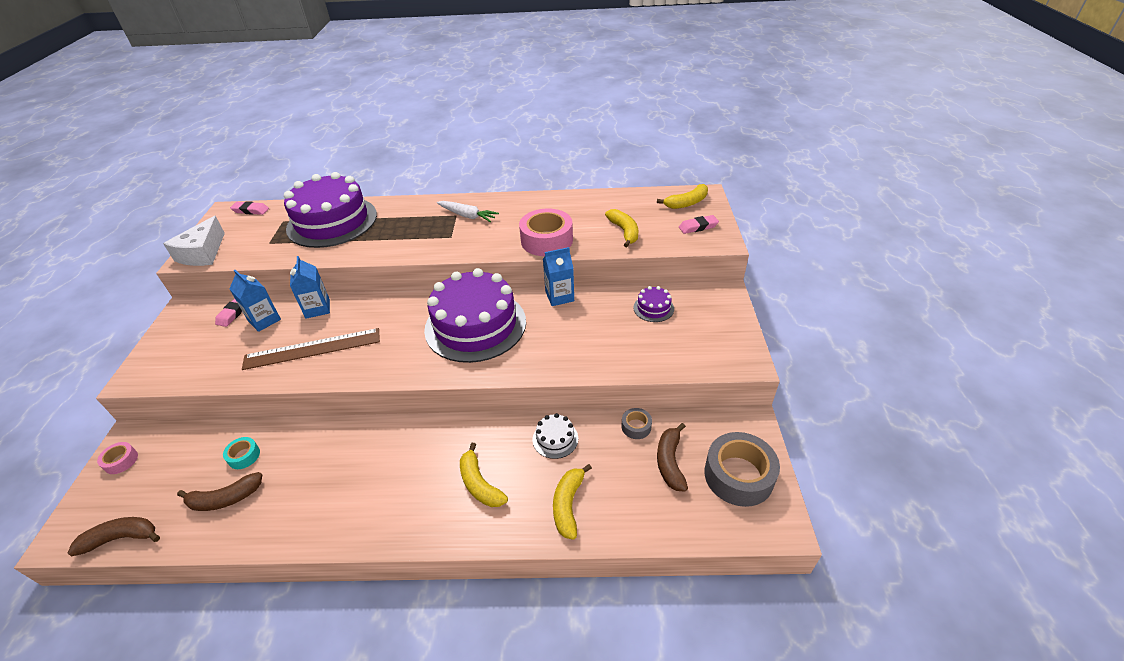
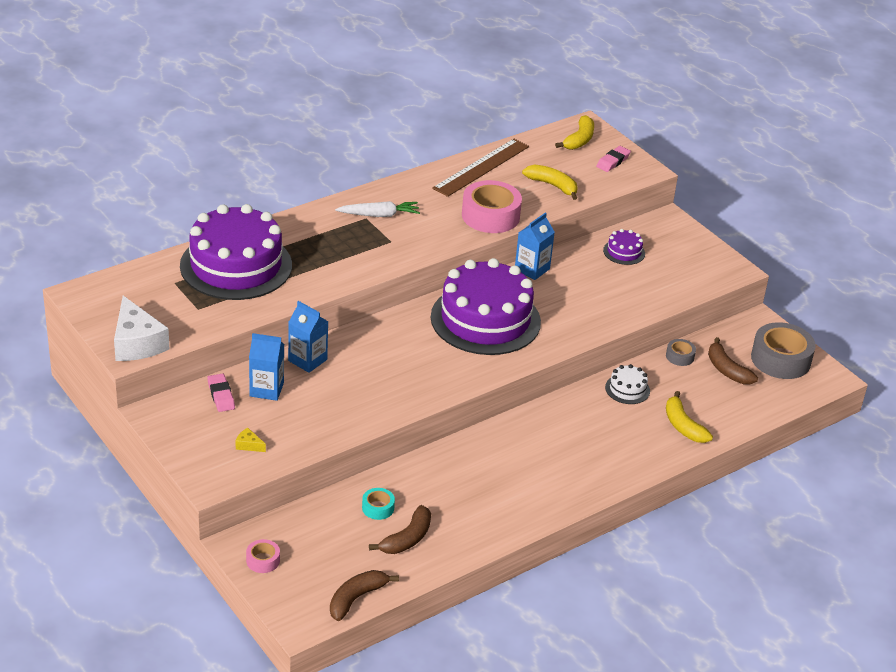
camera: 40 degrees left, 5 degrees down
pink eraser [230,201,269,215] -> none
brown ruler [242,328,380,370] -> brown ruler moved to [432,139,529,197]
yellow banana [460,443,508,507] -> none
none -> yellow cheese [236,428,266,452]

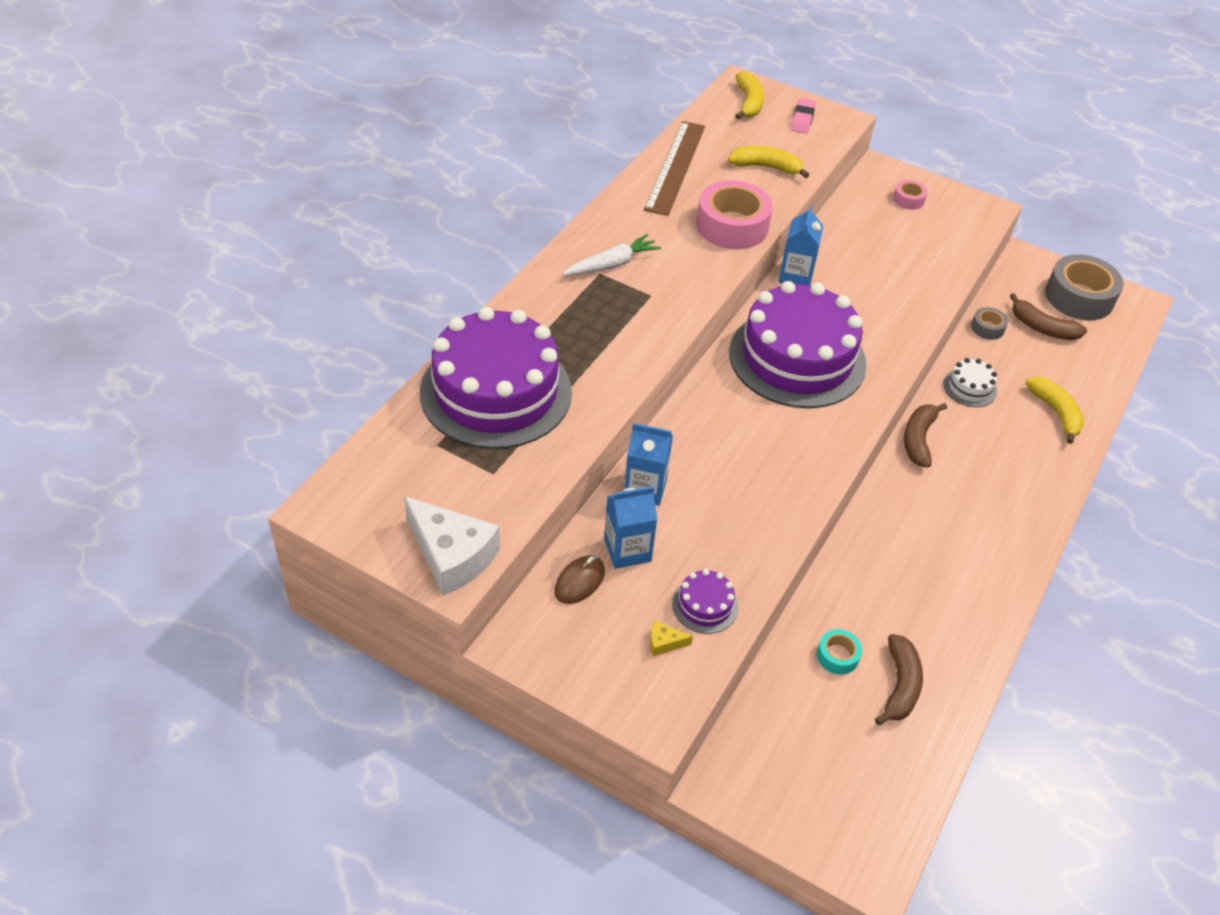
camera: 25 degrees left, 10 degrees up
pink eraser [207,373,235,412] -> brown mouse [554,555,605,604]
pink tape [246,539,280,573] -> pink tape moved to [893,180,928,210]
brown banana [330,570,399,621] -> brown banana moved to [904,403,947,468]
purple cake [603,229,645,265] -> purple cake moved to [672,569,738,634]
yellow banana [666,391,713,443] -> yellow banana turned 150 degrees counterclockwise [1025,377,1084,444]

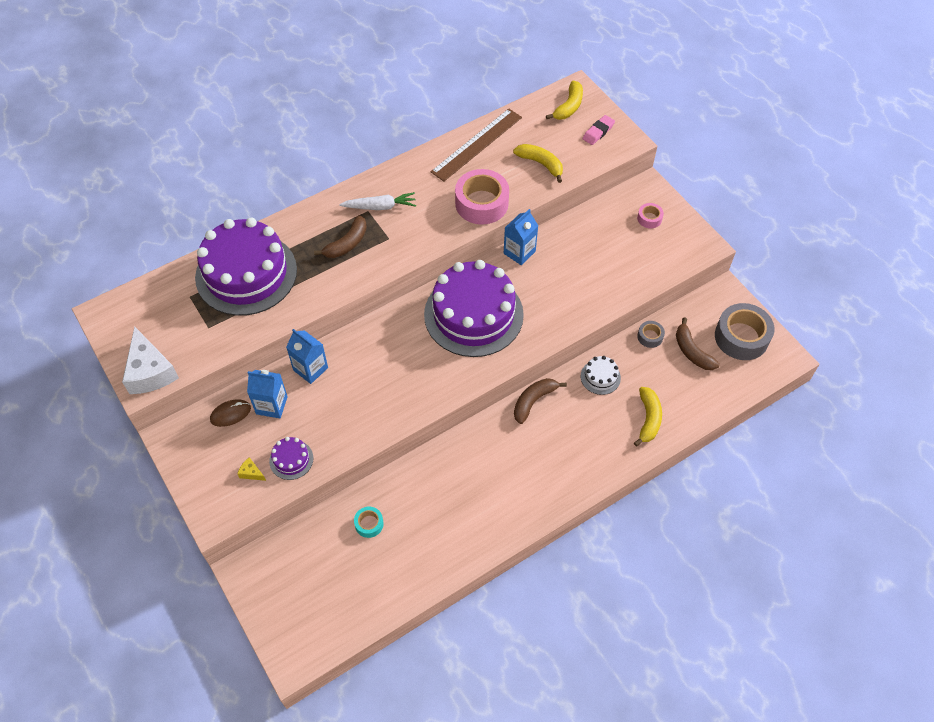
camera: 30 degrees right, 10 degrees up
brown banana [875,634,923,725] -> brown banana moved to [314,215,367,258]

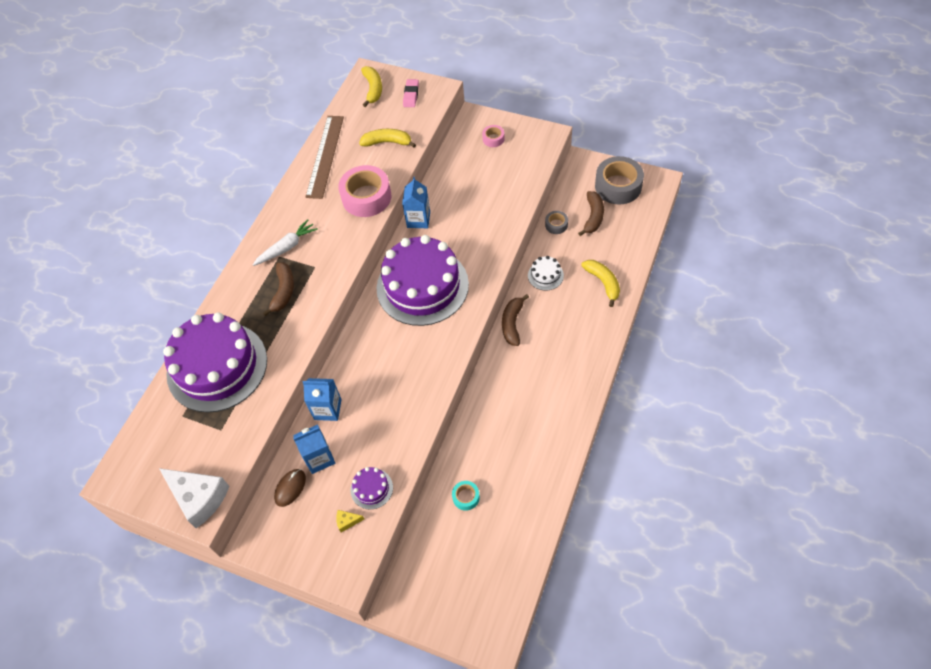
camera: 30 degrees left, 0 degrees up
brown banana [676,317,720,370] -> brown banana turned 105 degrees counterclockwise [578,191,604,236]

